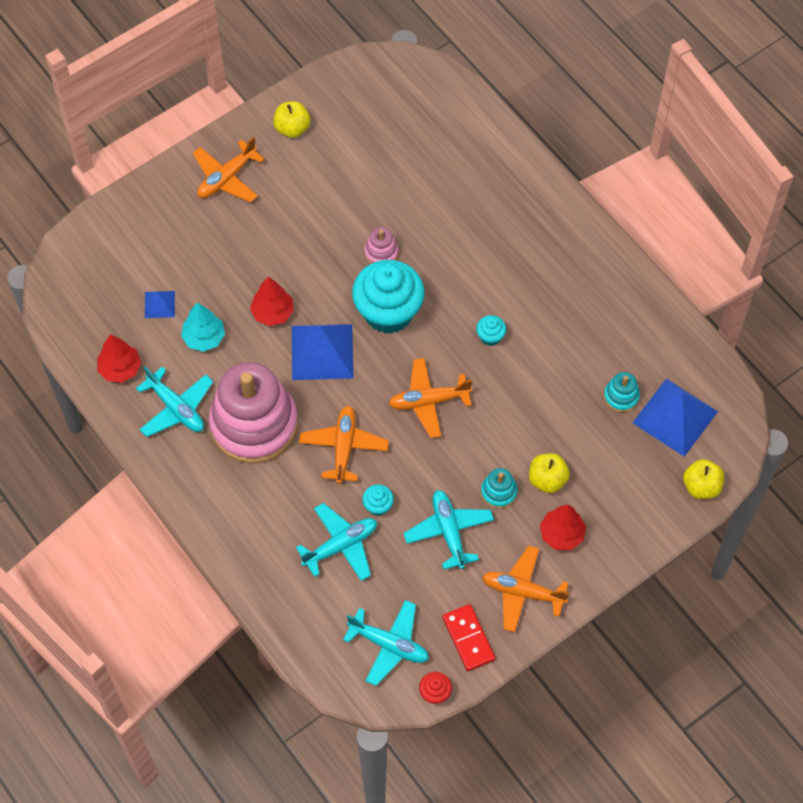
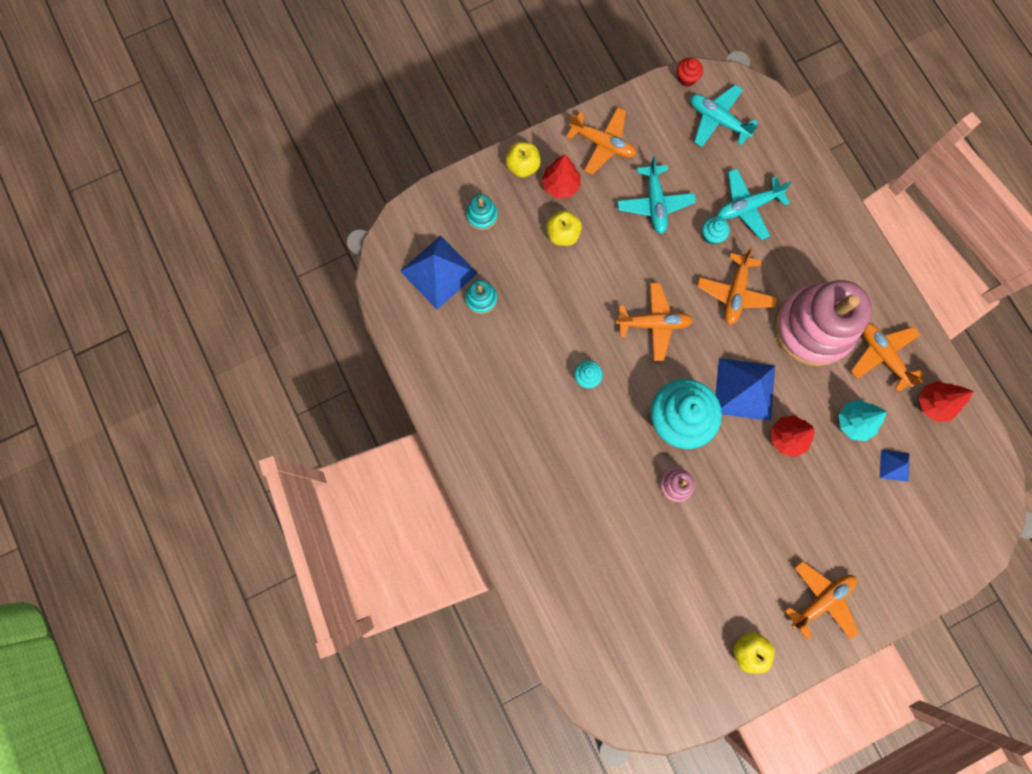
camera: 170 degrees left, 15 degrees up
turquoise plane [136,366,213,437] -> orange plane [851,323,924,392]
red domino [442,604,495,671] -> none
turquoise stacking toy [481,468,517,509] -> turquoise stacking toy moved to [466,194,498,230]
yellow apple [683,459,724,499] -> yellow apple moved to [505,142,541,178]

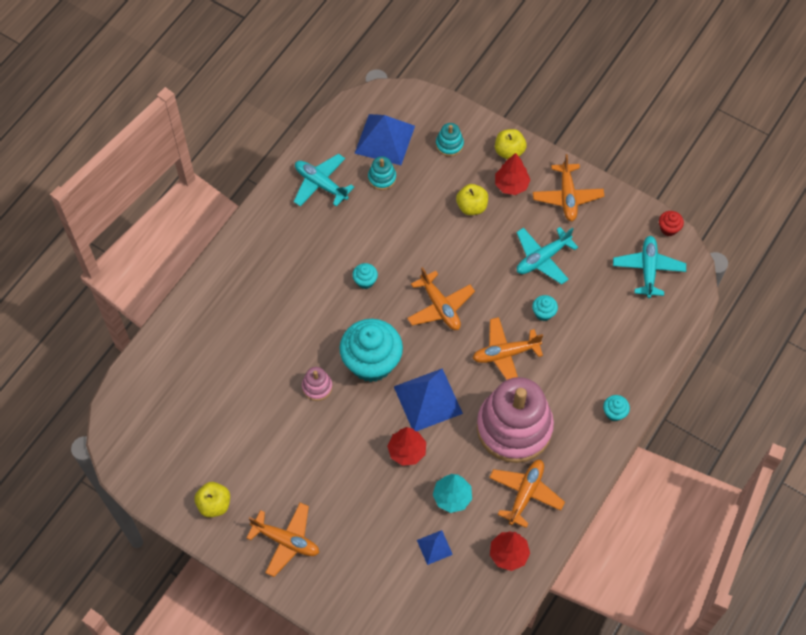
camera: 60 degrees right, 15 degrees down
turquoise plane [718,168,792,240] -> turquoise plane moved to [294,154,354,207]
none -> turquoise cupcake [603,395,630,421]

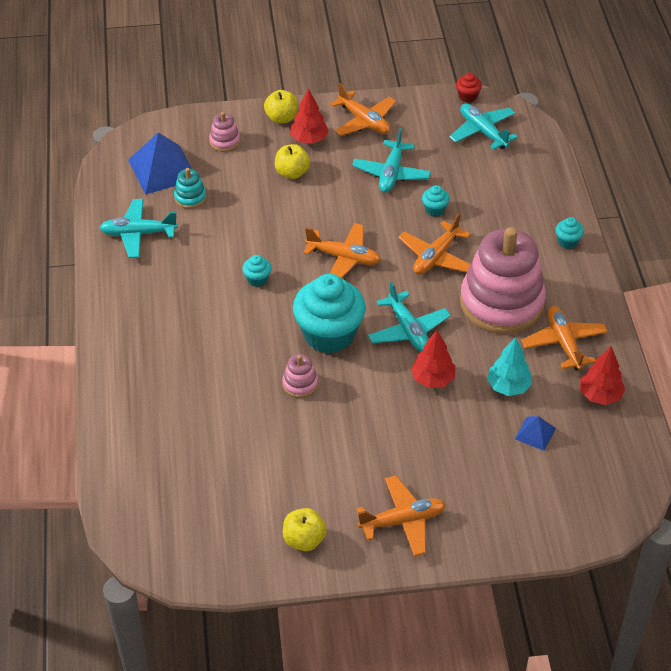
camera: 40 degrees left, 15 degrees down
blue pyramid [394,368,463,431] -> turquoise plane [368,281,451,352]
turquoise stacking toy [436,123,464,157] -> pink stacking toy [209,112,240,152]

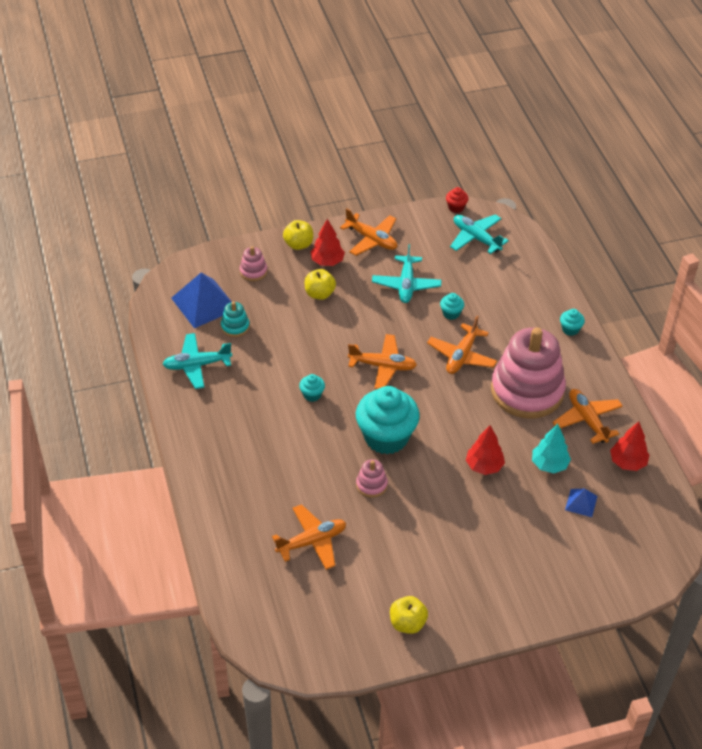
camera: 10 degrees left, 0 degrees up
orange plane [356,475,446,556] -> orange plane moved to [272,504,346,570]
turquoise plane [368,281,451,352] -> none

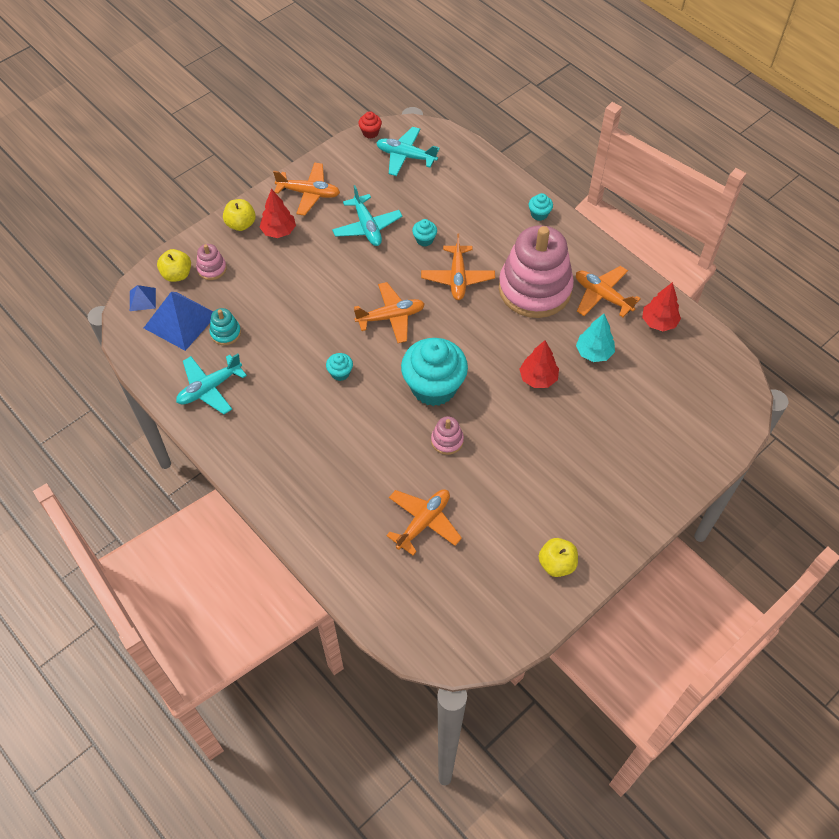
camera: 25 degrees left, 10 degrees up
yellow apple [305,269,336,300] -> yellow apple moved to [157,249,191,282]
blue pyramid [565,489,597,517] -> blue pyramid moved to [130,285,156,311]

